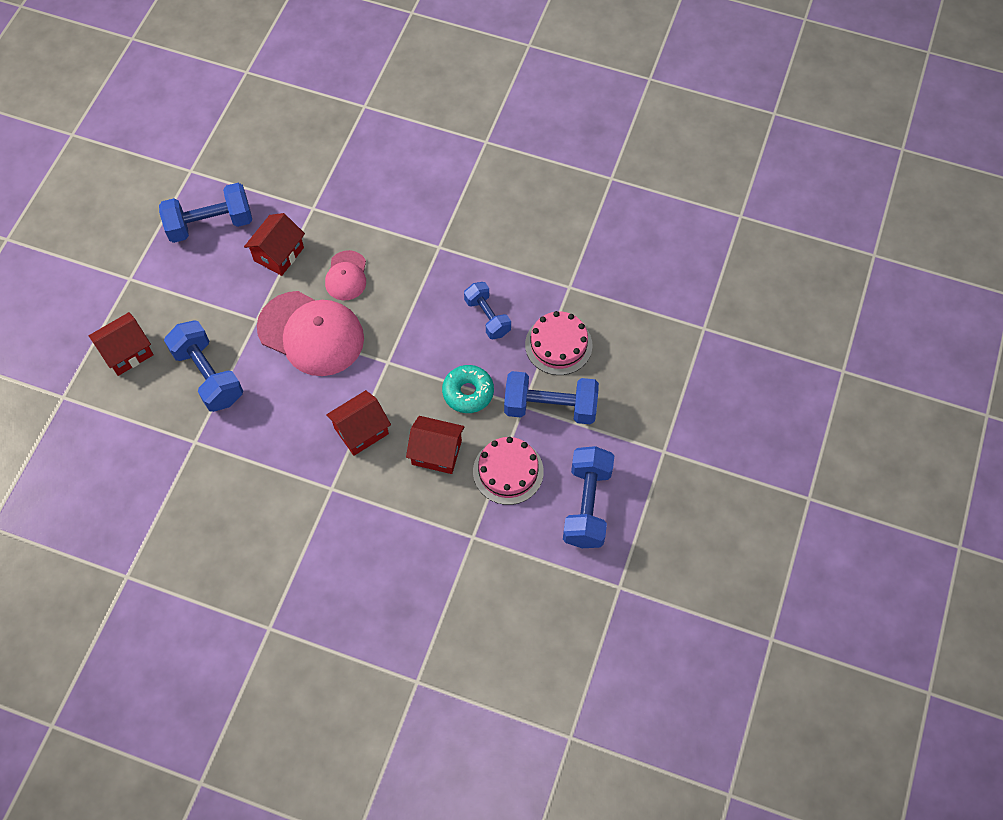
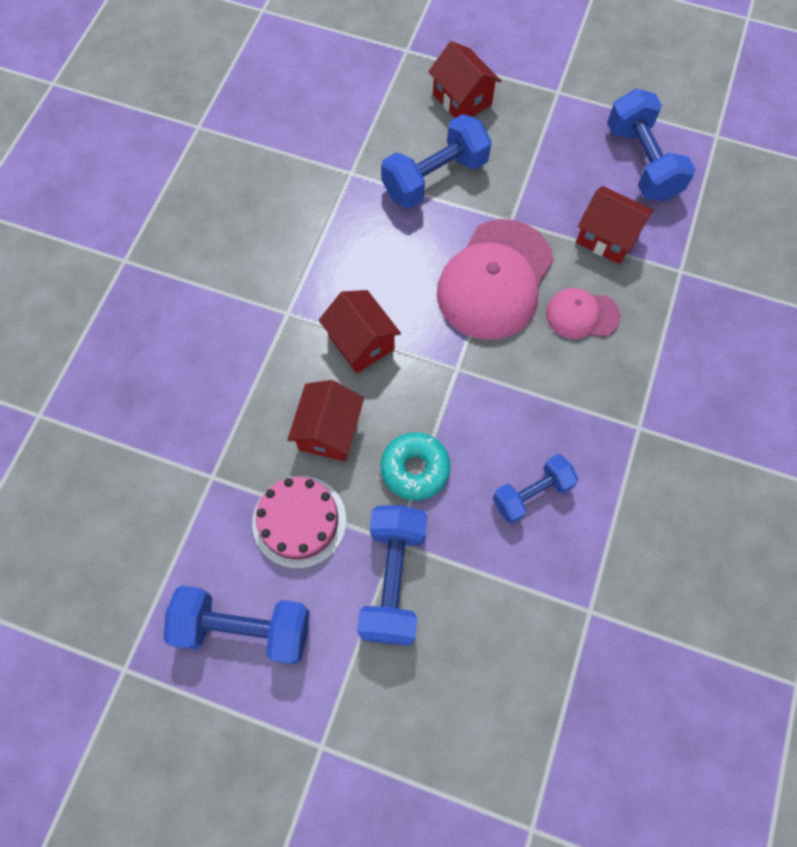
camera: 90 degrees right, 5 degrees up
pink cake [525,311,593,375] -> none

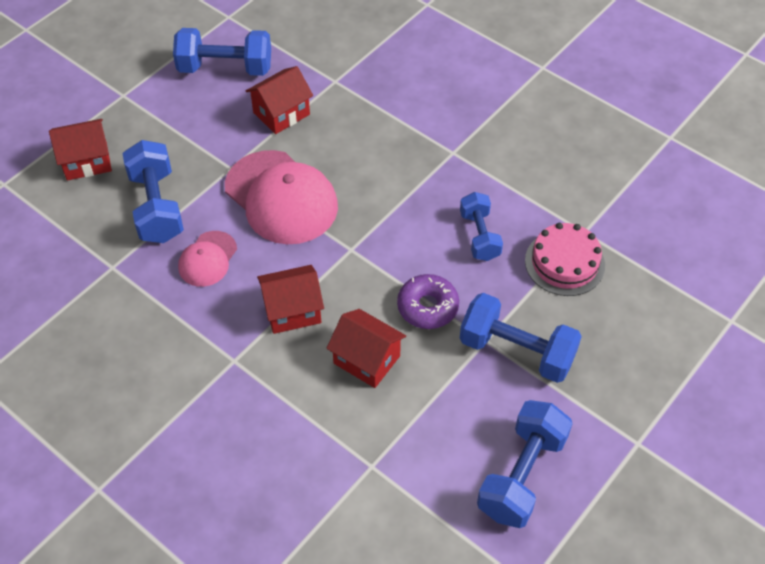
camera: 70 degrees left, 15 degrees down
pink cake [252,476,346,569] -> pink cake moved to [525,223,605,296]
turquoise donut [381,432,450,500] -> purple donut [397,274,459,329]
pink cap [546,288,621,339] -> pink cap moved to [178,231,237,287]

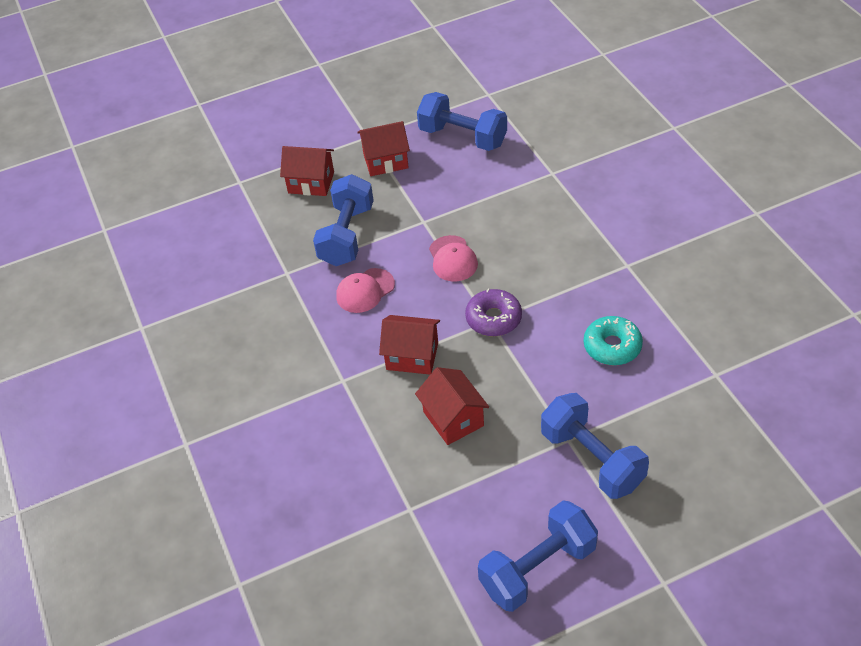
camera: 30 degrees right, 5 degrees down
pink cap [225,150,338,244] -> pink cap [429,235,478,282], size x0.52
red house [246,66,313,134] -> red house moved to [357,121,410,176]
purple donut [397,274,459,329] -> purple donut moved to [465,289,522,336]
blue dumbbell [460,192,503,261] -> turquoise donut [584,316,643,365]
pink cake [525,223,605,296] -> none

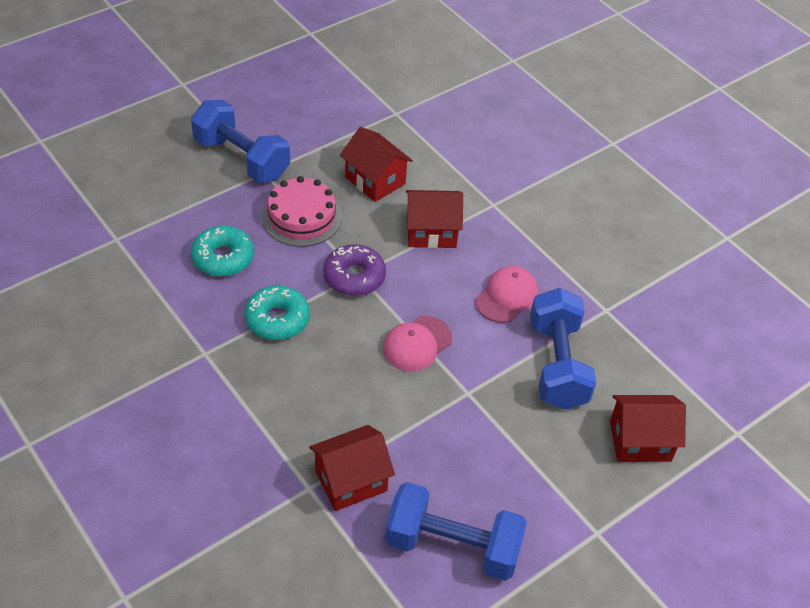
camera: 160 degrees right, 0 degrees up
red house [357,121,410,176] -> red house moved to [309,425,395,511]
pink cap [429,235,478,282] -> pink cap turned 105 degrees counterclockwise [383,316,452,371]
blue dumbbell [478,500,598,612] -> none
none -> turquoise donut [244,285,310,340]
none -> pink cake [262,176,342,247]

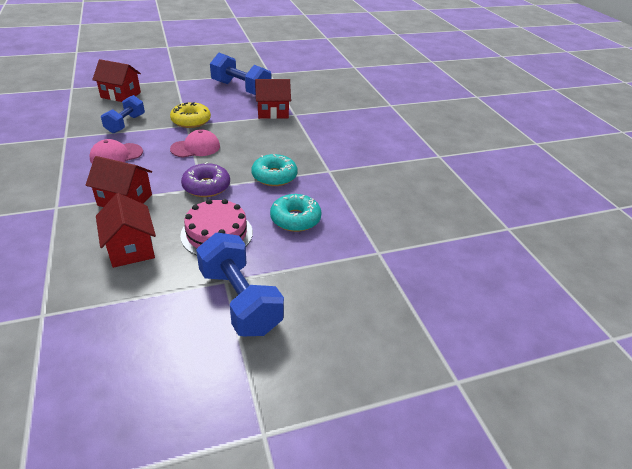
camera: 160 degrees left, 10 degrees down
blue dumbbell [530,288,596,410] -> blue dumbbell [101,95,145,134], size x0.65
none -> yellow donut [170,102,211,128]

